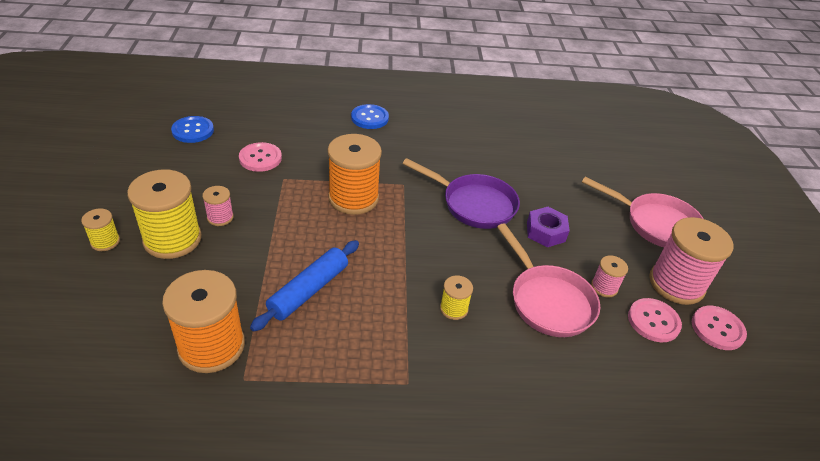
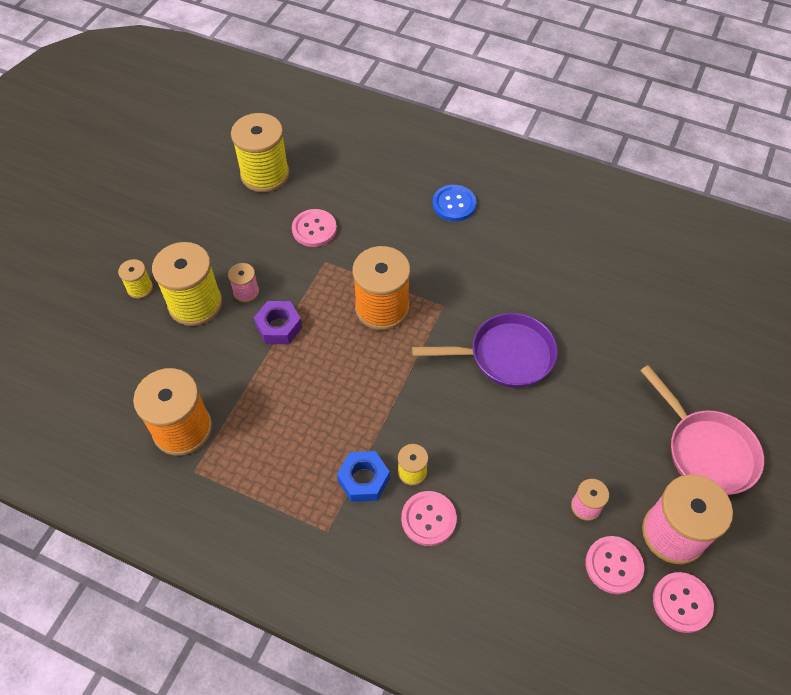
camera: 30 degrees right, 15 degrees up
blue button [171,116,214,143] -> yellow spool [231,113,290,193]
blue rolling pin [250,240,359,331] -> none
purple pan [402,158,520,229] -> purple pan turned 60 degrees counterclockwise [412,313,558,388]
pink pan [497,223,600,337] -> none
purple nut [527,207,570,247] -> purple nut moved to [254,301,302,344]
none -> blue nut [337,451,390,502]
none -> pink button [401,491,457,546]

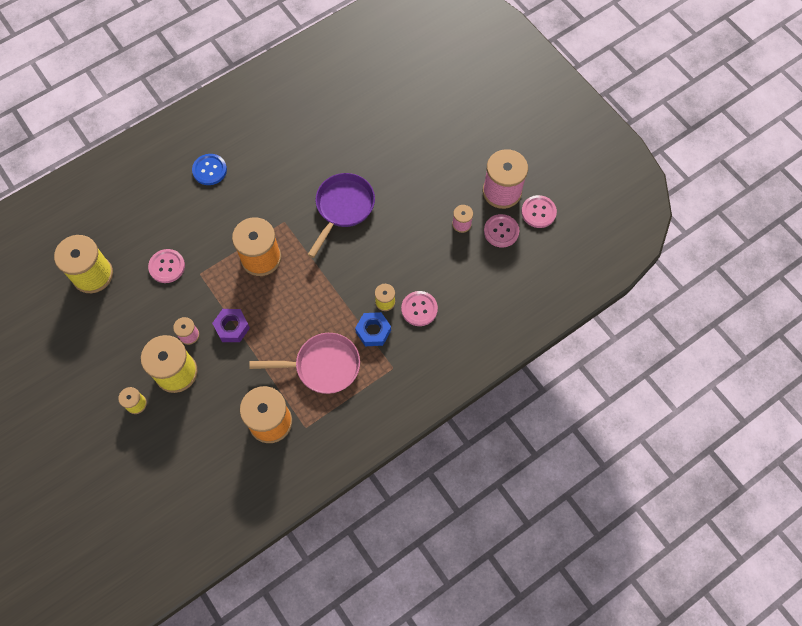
camera: 60 degrees left, 10 degrees up
pink pan [640,365,764,495] -> pink pan moved to [249,333,360,394]

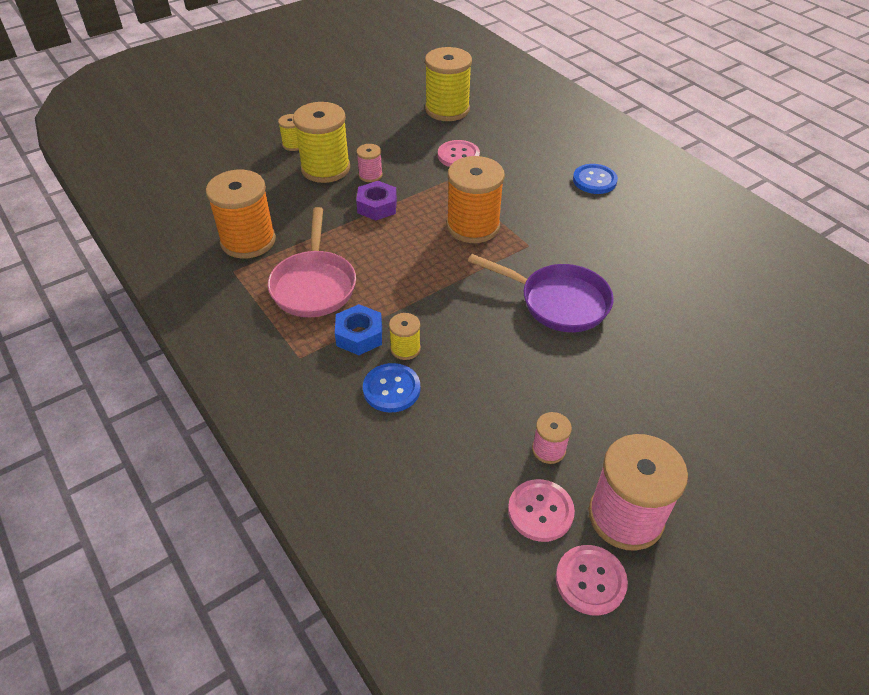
camera: 90 degrees right, 20 degrees down
pink button [401,291,438,326] -> blue button [363,363,420,413]

